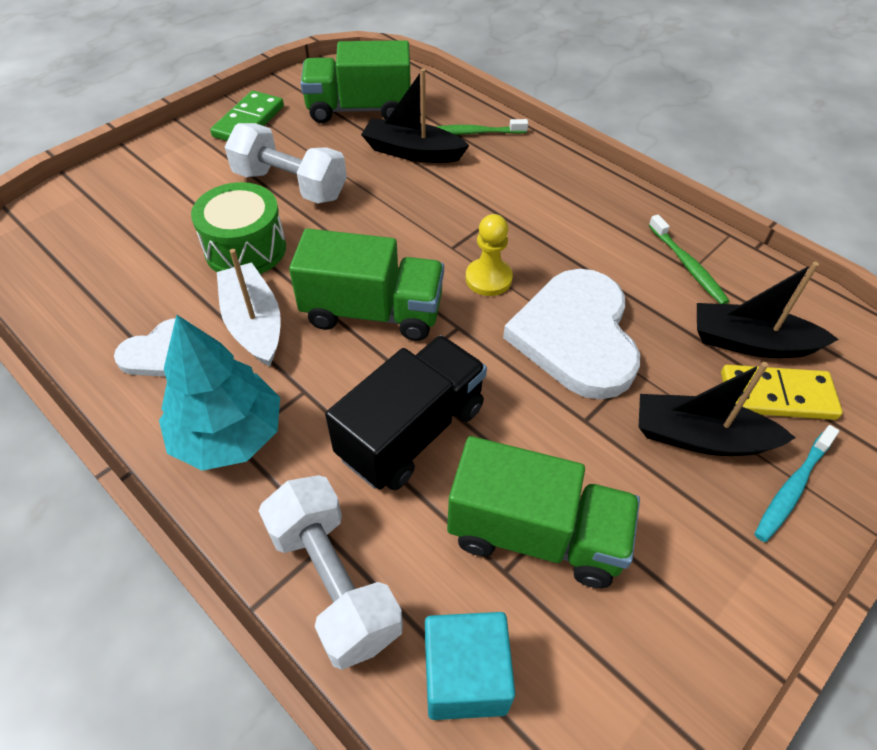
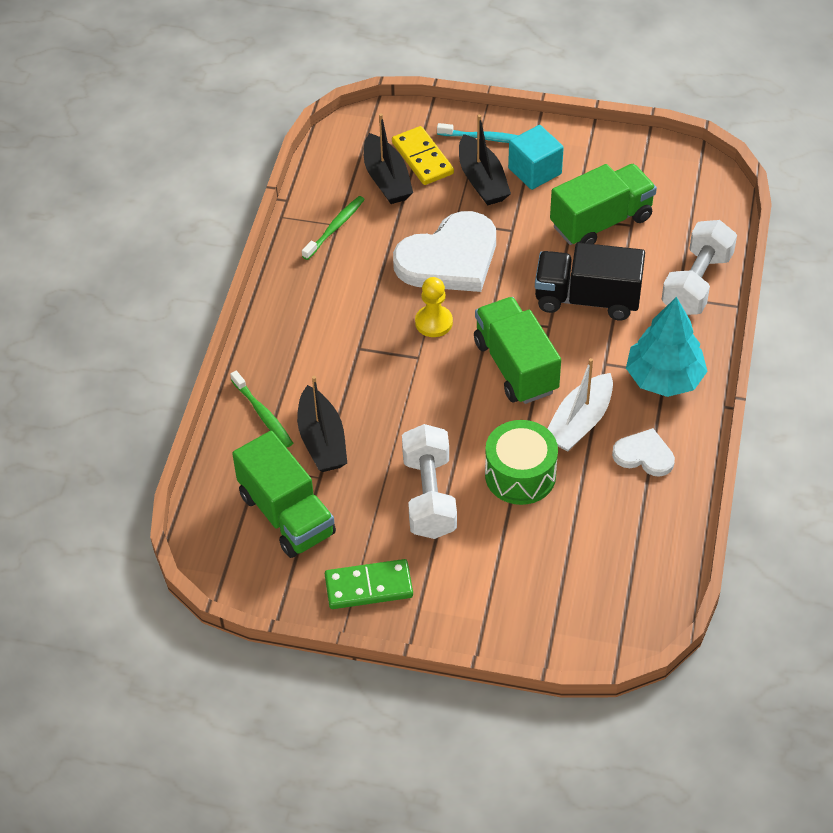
camera: 120 degrees left, 0 degrees up
turquoise cube [425,612,515,720] -> turquoise cube moved to [508,125,564,190]
green truck [447,436,640,588] -> green truck turned 75 degrees clockwise [550,164,657,245]

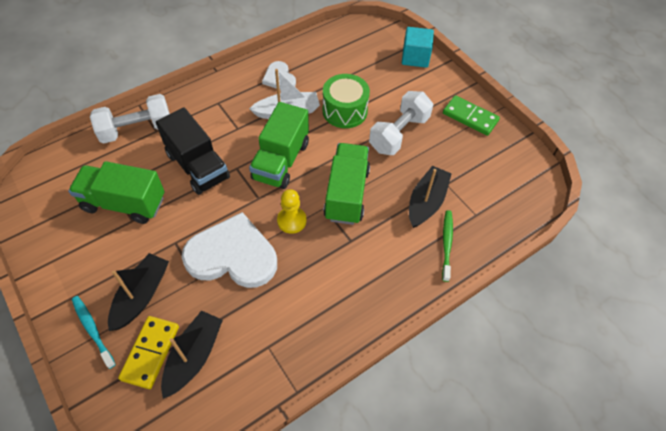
camera: 140 degrees left, 5 degrees up
green truck [232,431,336,558] -> green truck moved to [323,143,370,225]
green toothbrush [302,196,365,260] -> none
turquoise cube [508,125,564,190] -> turquoise cube moved to [402,27,434,68]
turquoise tree [626,297,708,397] -> none

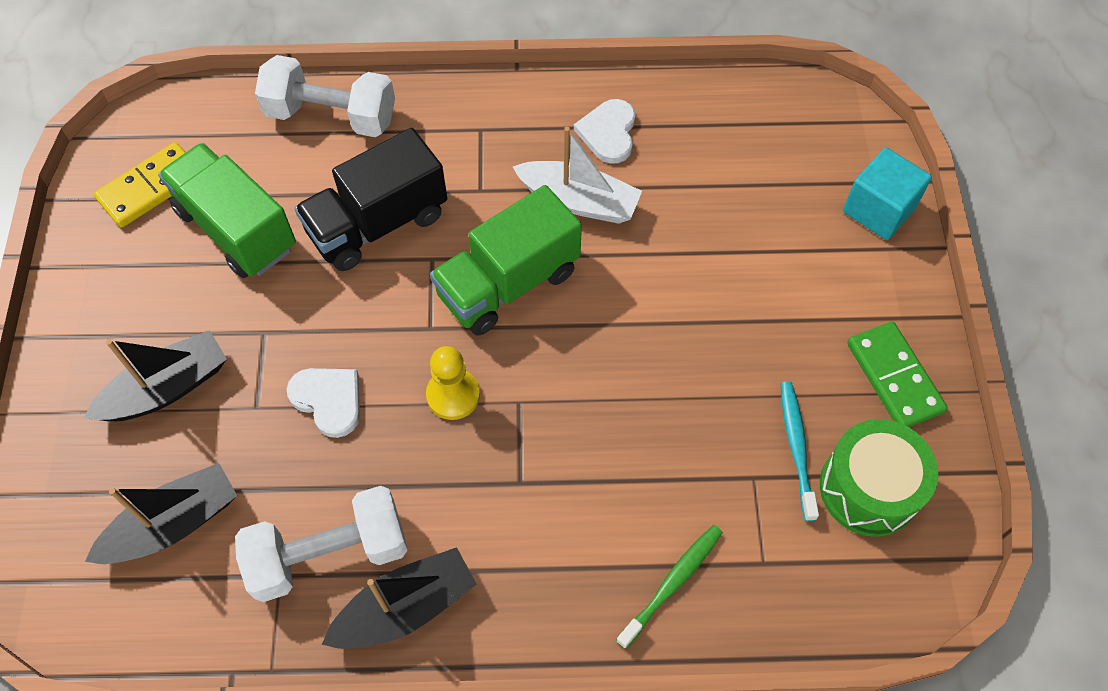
camera: 35 degrees right, 5 degrees up
turquoise toothbrush [72,296,116,369] -> turquoise toothbrush moved to [781,381,819,521]
yellow domino [118,316,179,389] -> yellow domino moved to [94,142,186,228]
black truck [156,107,230,195] -> black truck turned 60 degrees clockwise [294,128,447,271]
white heart [182,212,277,288] -> white heart [287,368,360,438], size x0.51
green drum [323,74,370,128] -> green drum moved to [820,419,938,537]
green truck [323,143,370,225] -> none
white dumbbell [369,91,433,155] -> white dumbbell moved to [235,486,408,602]
black boat [409,166,452,228] -> black boat moved to [322,547,476,649]

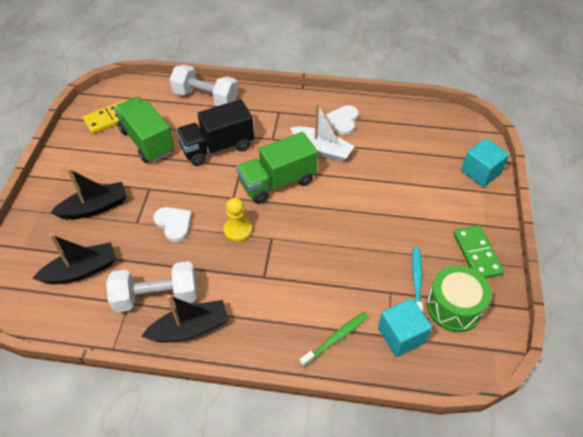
camera: 10 degrees right, 10 degrees down
none -> turquoise cube [378,298,432,357]

